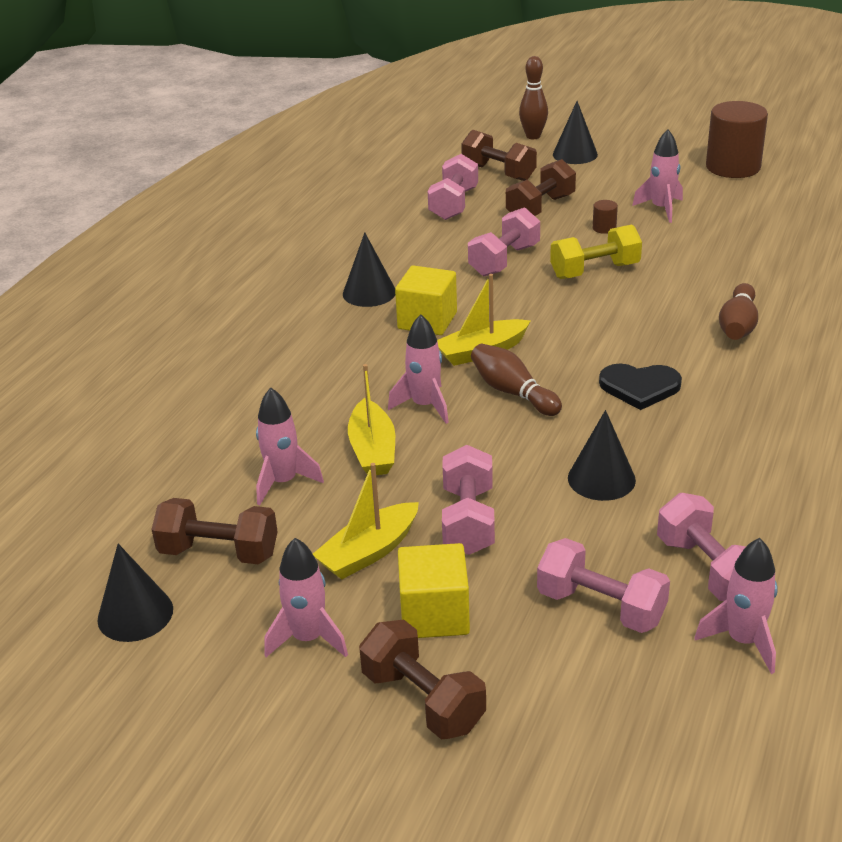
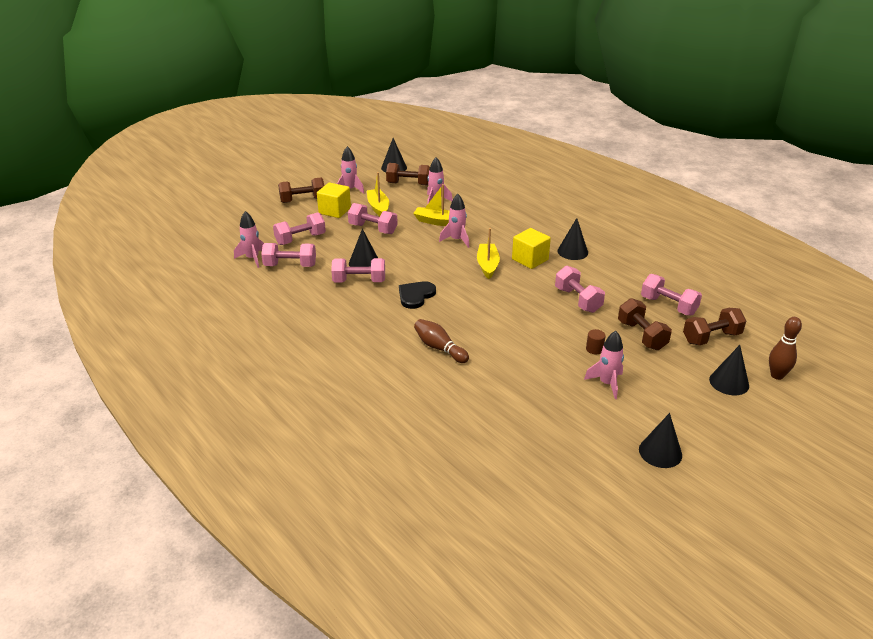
camera: 115 degrees right, 0 degrees up
brown dumbbell [151,498,278,564] -> brown dumbbell turned 60 degrees clockwise [386,163,430,186]
brown bowling pin [471,344,562,416] -> none
yellow dumbbell [550,225,642,279] -> none
brown cylinder [706,101,768,178] -> black cone [639,413,682,468]
none -> pink dumbbell [331,258,385,282]

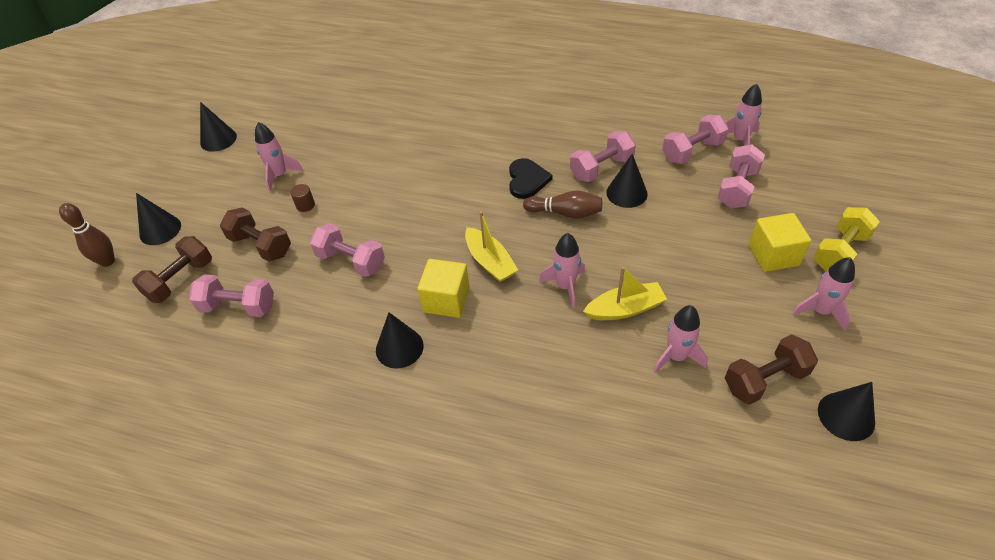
camera: 150 degrees right, 15 degrees up
brown dumbbell [278,177,325,203] -> yellow dumbbell [813,207,880,272]
pink dumbbell [348,203,398,234] -> none
yellow boat [367,172,389,216] -> none
brown bowling pin [414,319,469,363] -> brown bowling pin moved to [523,190,602,219]

